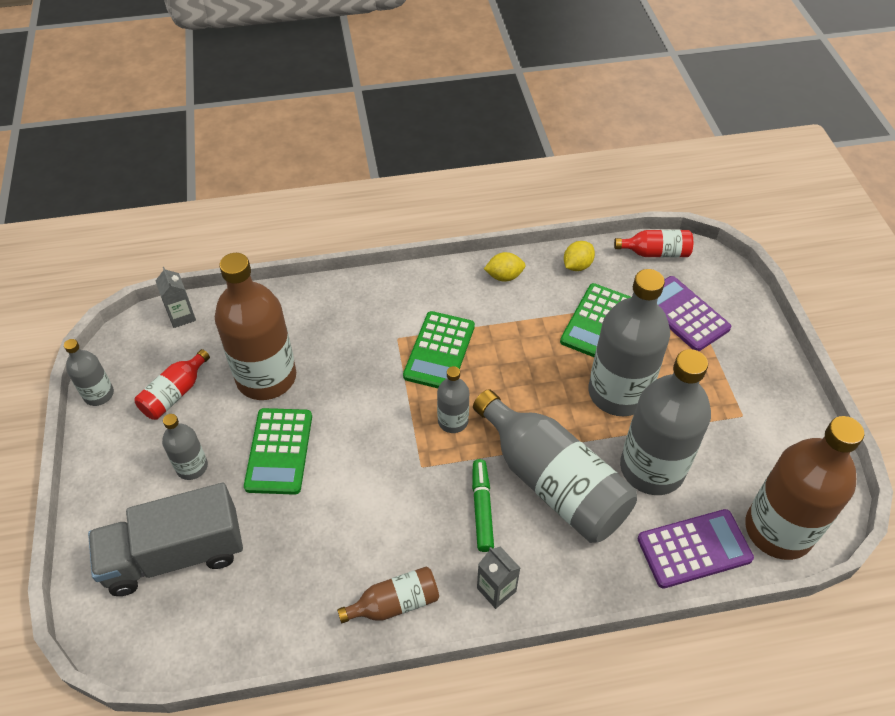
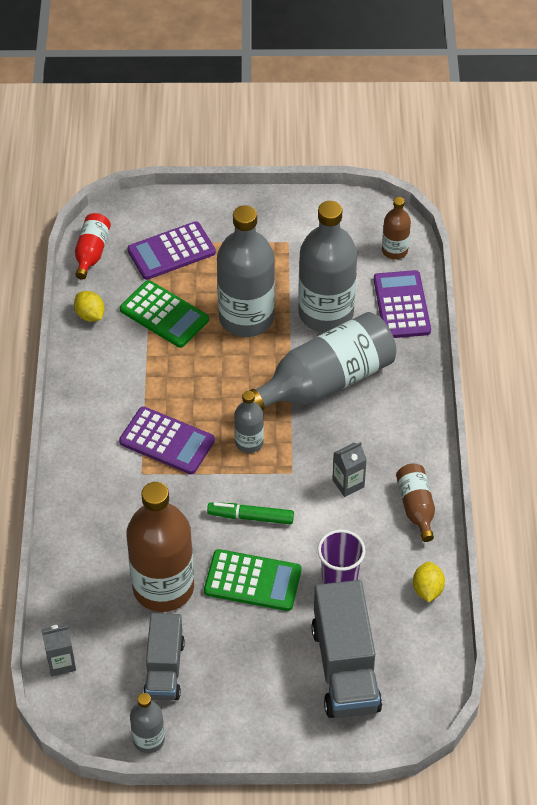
camera: 80 degrees left, 0 degrees up
red bottle [135,349,210,420] -> grey truck [143,613,185,701]
grey bottle [162,414,208,480] -> none
green calculator [403,311,475,388] -> purple calculator [119,407,215,474]
green marker [472,459,494,552] -> green marker moved to [207,502,294,524]
grey carton [477,546,520,609] -> grey carton moved to [332,442,367,497]
yellow lemon [484,252,525,282] -> yellow lemon moved to [413,562,445,602]
brown bottle [745,416,864,560] -> brown bottle [382,197,411,259], size x0.49
none -> purple cup [318,530,365,584]

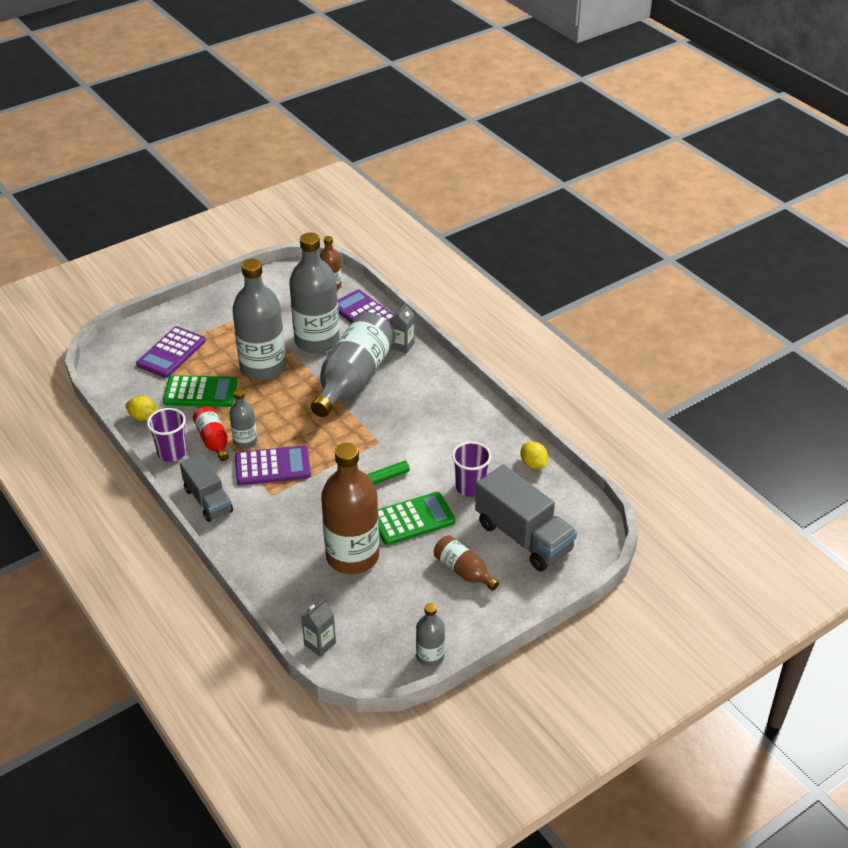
camera: 35 degrees left, 10 degrees down
red bottle [75,213,111,280] -> red bottle moved to [193,406,229,461]
grey truck [143,613,185,701] -> grey truck moved to [180,454,233,522]
grey bottle [234,391,264,453] -> grey bottle moved to [229,389,257,449]
grey carton [332,442,367,497] -> grey carton moved to [390,302,414,354]
brown bottle [396,464,435,542] -> brown bottle moved to [434,535,499,591]
none -> purple cup [147,408,187,462]

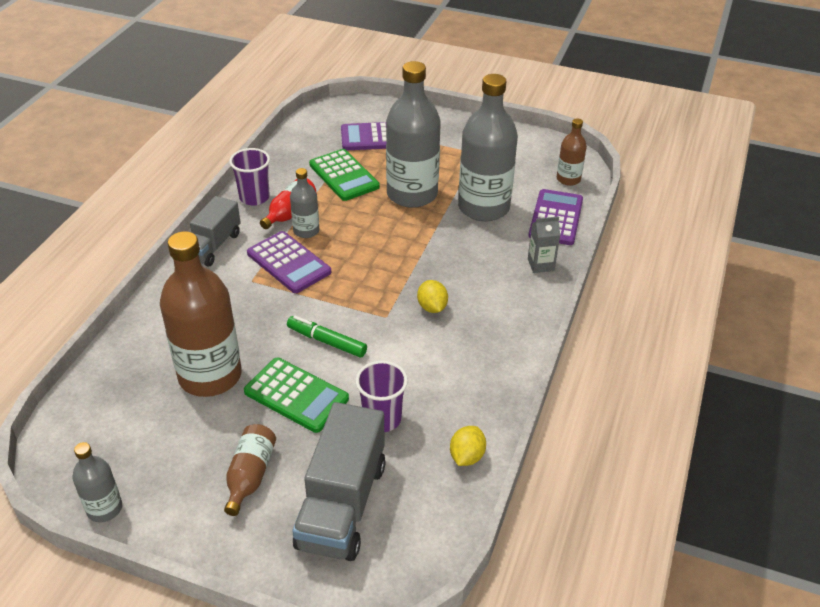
camera: 55 degrees right, 0 degrees up
yellow lemon [126,396,158,421] -> yellow lemon moved to [417,280,448,313]
grey carton [301,599,336,657] -> none
grey bottle [311,312,395,417] -> none

